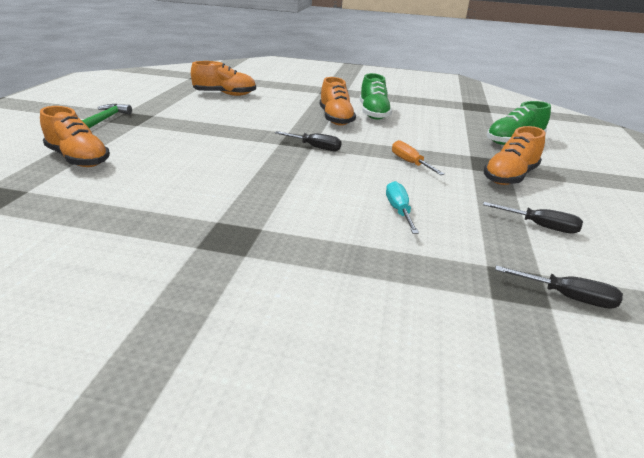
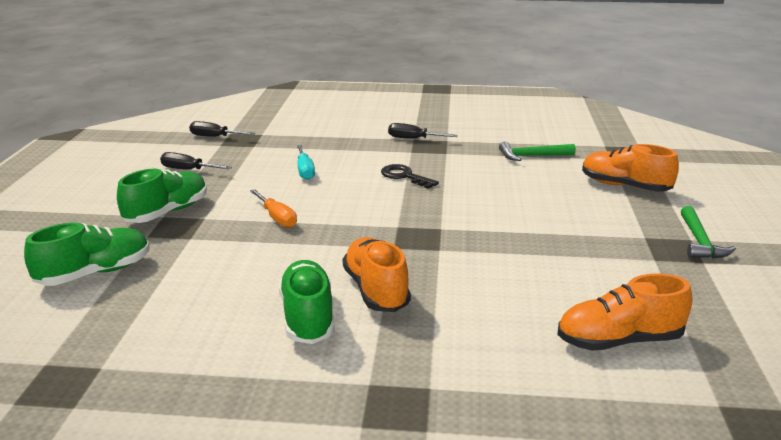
camera: 175 degrees right, 5 degrees down
black screwdriver [275,131,342,151] -> black screwdriver moved to [388,123,458,139]
orange shoe [484,126,545,185] -> green shoe [117,168,207,223]
none -> black key [381,164,439,189]
none -> green hammer [499,142,576,161]

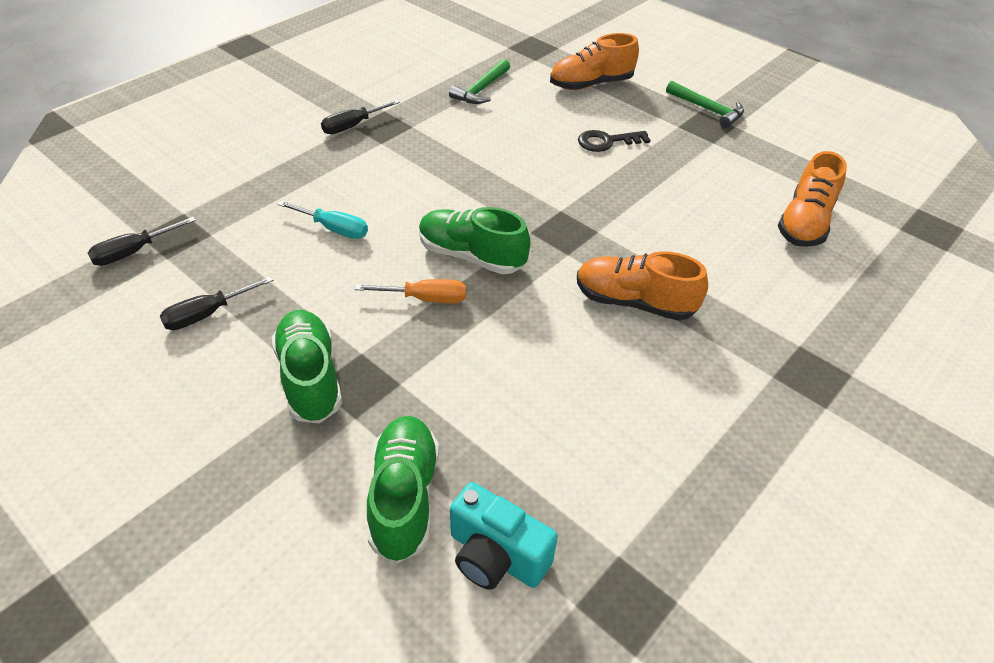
camera: 55 degrees left, 20 degrees up
green shoe [279,260,335,344] -> green shoe moved to [419,207,530,274]
black key [381,164,439,189] -> black key moved to [578,130,651,152]
none -> turquoise camera [450,482,558,590]

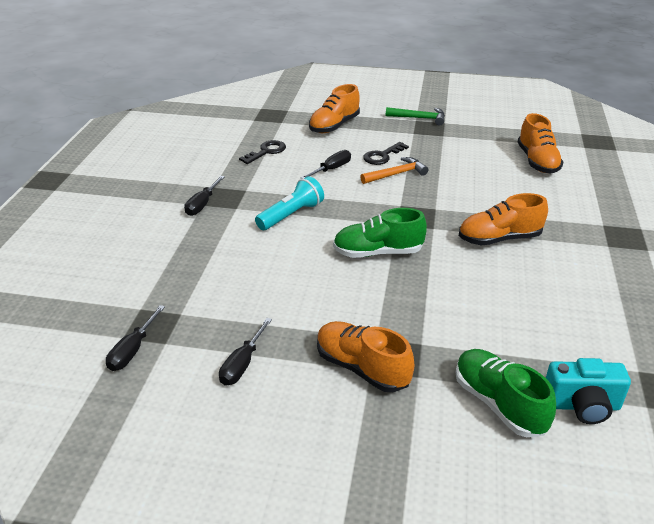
camera: 30 degrees left, 10 degrees down
green shoe [272,310,342,423] -> orange shoe [317,321,414,392]
turquoise screwdriver [277,201,368,239] -> none
orange screwdriver [355,279,466,303] -> none
green hammer [449,59,510,104] -> black key [239,140,286,164]
none -> turquoise flashlight [255,176,324,230]
none -> black screwdriver [301,150,351,179]
none -> orange hammer [360,157,428,184]

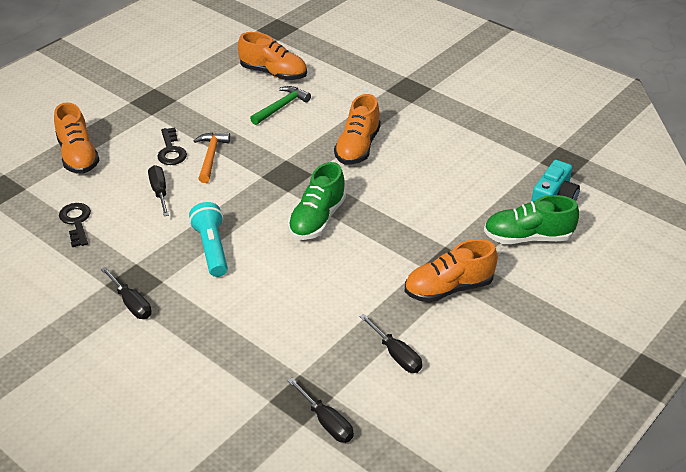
camera: 60 degrees left, 5 degrees up
green hammer [386,107,445,126] -> green hammer moved to [250,86,311,125]

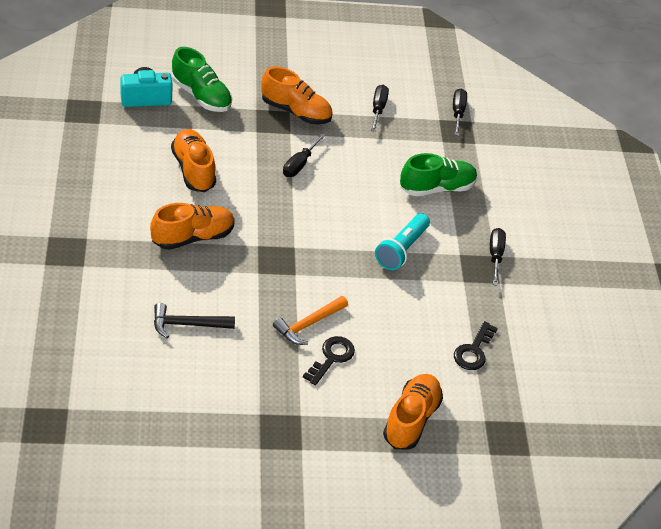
camera: 140 degrees left, 5 degrees up
black screwdriver [148,165,169,216] -> black screwdriver moved to [283,134,325,177]
orange shoe [238,32,307,80] -> orange shoe moved to [171,129,216,192]
green hammer [250,86,311,125] -> black hammer [154,303,235,338]
green shoe [288,162,346,240] -> green shoe moved to [400,153,477,196]

